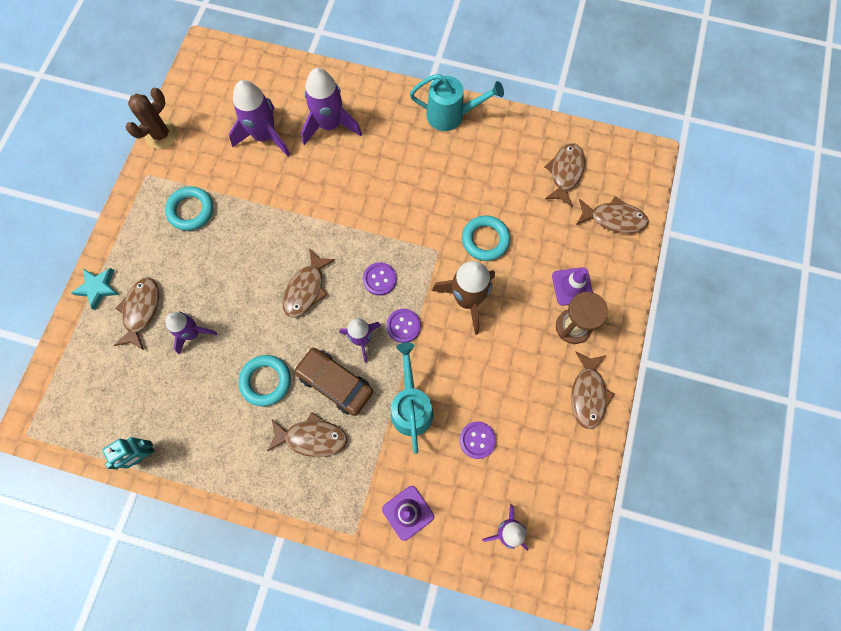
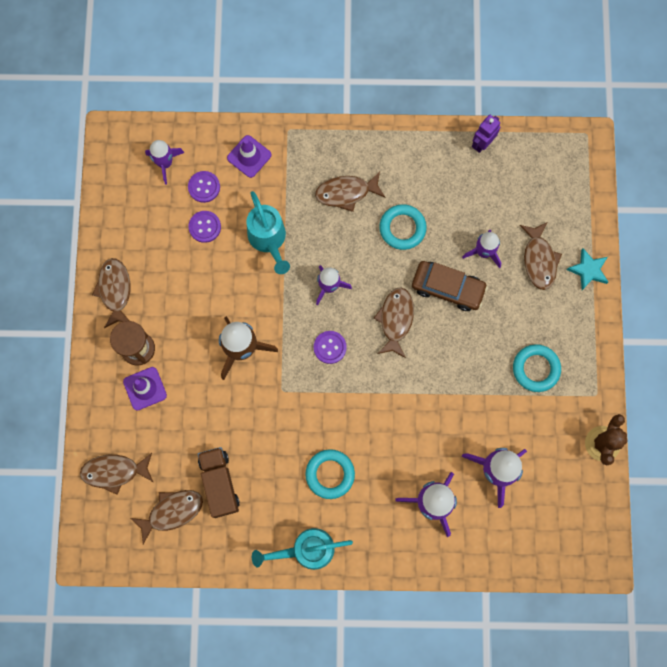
camera: 165 degrees right, 5 degrees up
turquoise robot [102,437,155,469] -> purple robot [472,115,500,153]
brown car [294,348,373,416] -> brown car moved to [412,261,488,311]
purple button [386,309,421,343] -> purple button moved to [188,171,220,203]
turquoise ring [462,215,510,261] -> turquoise ring moved to [305,449,355,499]
brown fish [545,143,585,206] -> brown fish turned 120 degrees counterclockwise [130,490,203,544]
none -> brown truck [198,447,240,518]

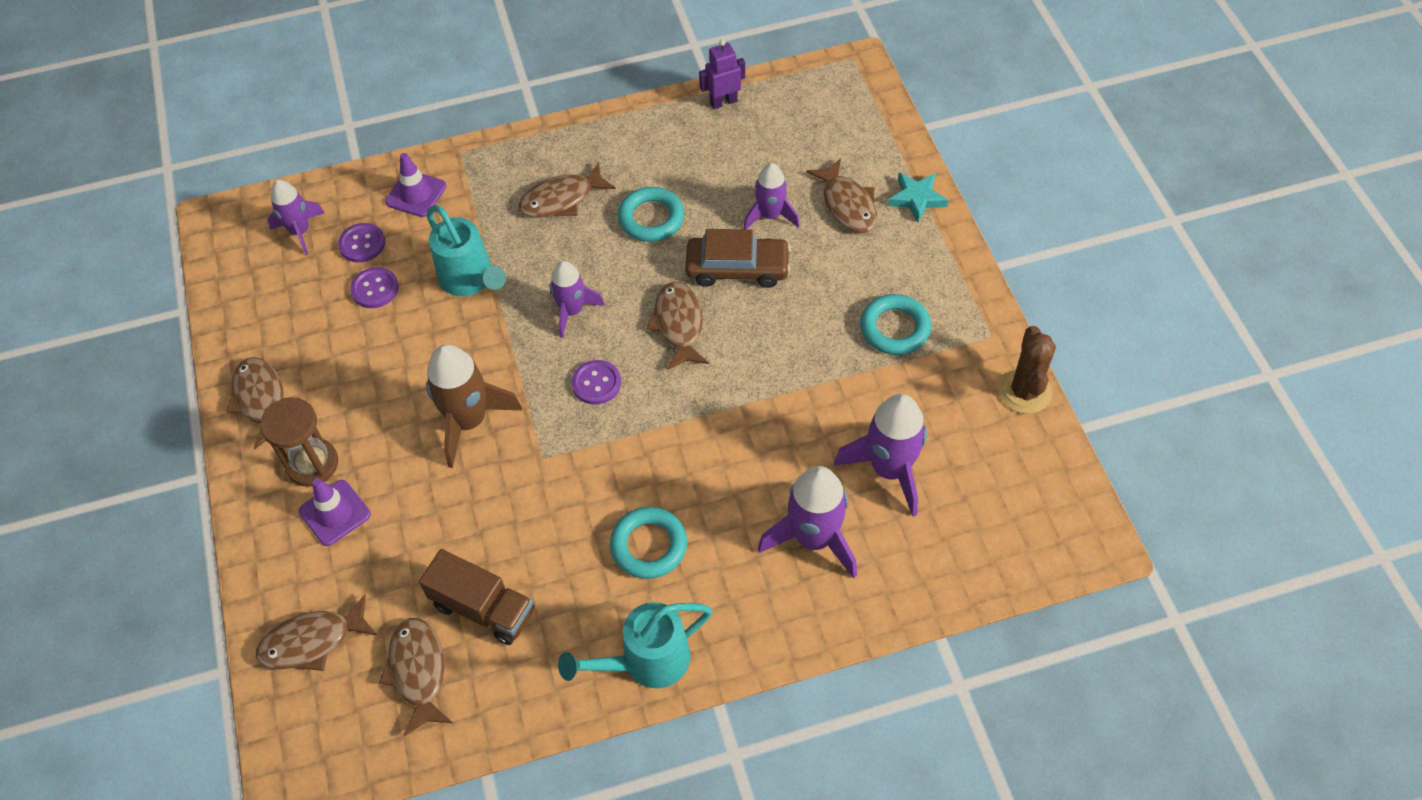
camera: 15 degrees left, 20 degrees down
brown fish [130,490,203,544] -> brown fish turned 60 degrees counterclockwise [379,618,453,736]
brown truck [198,447,240,518] -> brown truck turned 150 degrees clockwise [419,549,534,645]
purple robot [472,115,500,153] -> purple robot turned 45 degrees clockwise [699,39,745,109]

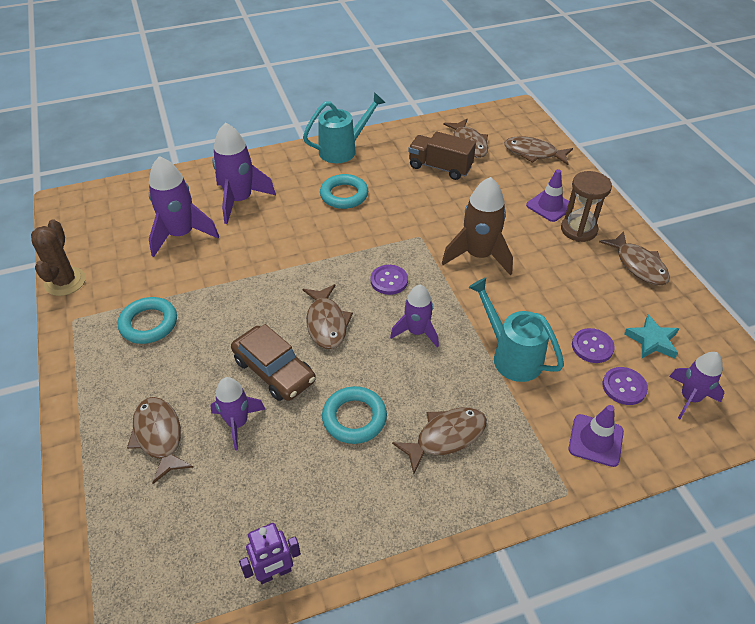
camera: 175 degrees right, 10 degrees down
brown fish [256,594,378,671] -> brown fish turned 135 degrees counterclockwise [504,136,573,165]
brown car [685,229,791,288] -> brown car turned 135 degrees counterclockwise [231,324,316,401]
turquoise star [888,173,948,222] -> turquoise star moved to [624,314,679,358]

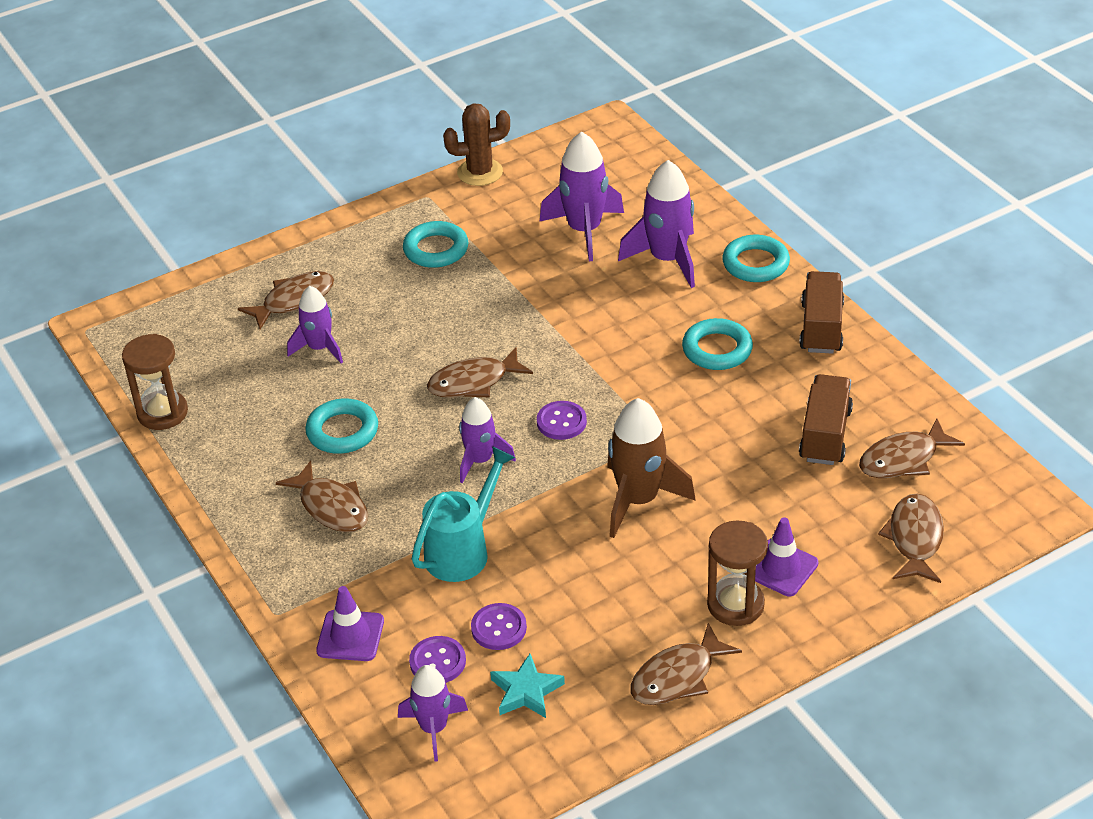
camera: 80 degrees right, 5 degrees down
brown car [231,324,316,401] -> none
purple robot [239,523,301,584] -> brown hourglass [122,334,188,430]
turquoise watering can [303,92,386,163] -> brown truck [799,271,844,354]
none -> turquoise ring [722,235,790,282]

